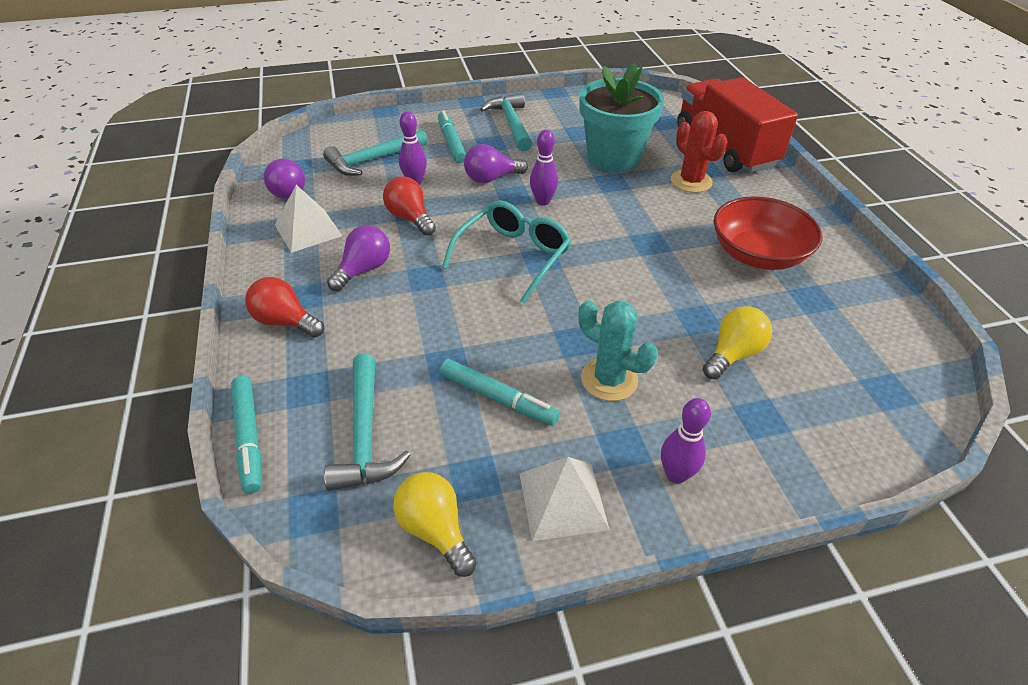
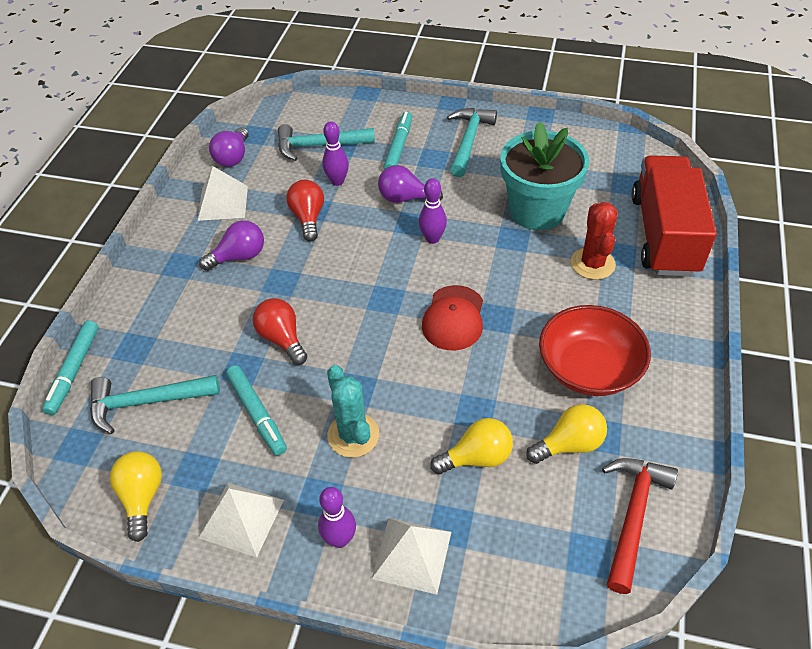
camera: 30 degrees right, 5 degrees up
red light bulb [245,277,324,338] -> red light bulb moved to [253,298,308,365]
turquoise hammer [324,354,411,491] -> turquoise hammer turned 60 degrees clockwise [90,375,220,434]
turquoise glasses [442,200,571,304] -> none
none -> white pyramid [372,518,451,594]
none -> red cap [422,285,483,351]
none -> yellow light bulb [526,404,607,464]
none -> red hammer [602,458,678,594]

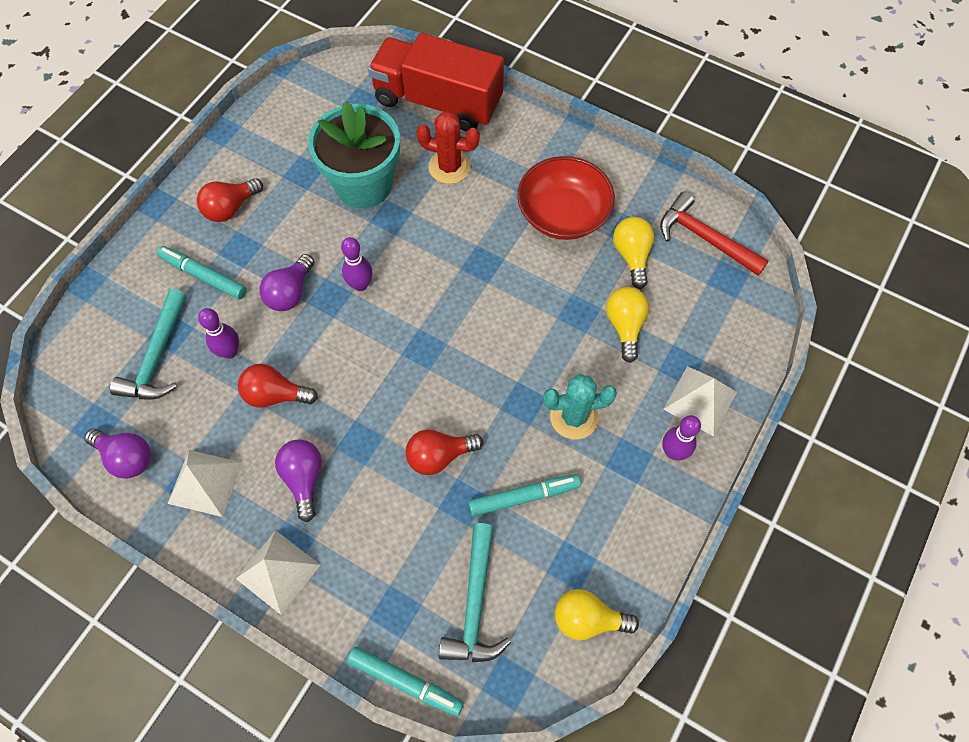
camera: 75 degrees left, 15 degrees up
white pyramid [199,483,284,557] -> white pyramid moved to [236,530,320,615]
red cap [422,285,483,351] -> none
turquoise hammer [447,108,497,177] -> red light bulb [197,178,263,222]

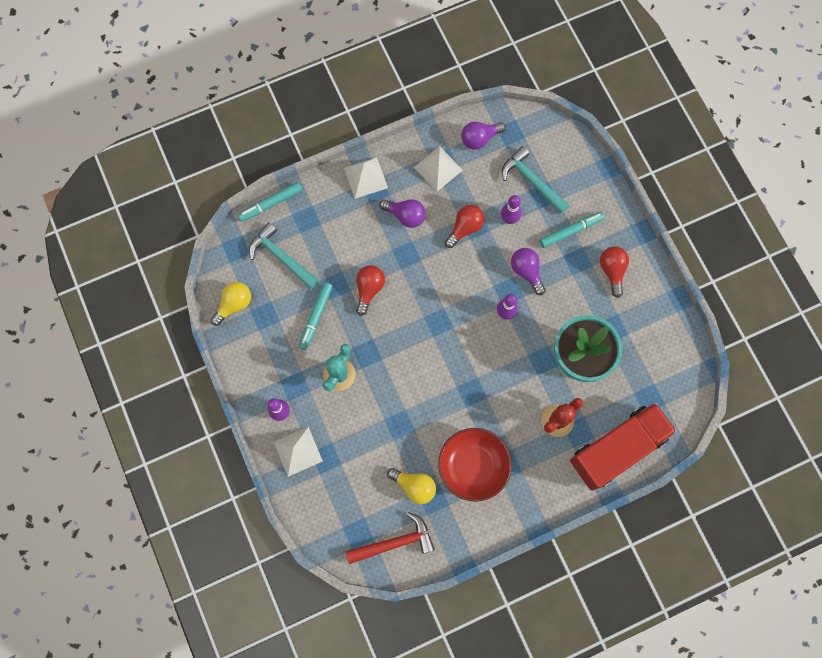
camera: 125 degrees right, 10 degrees up
yellow light bulb [606,287,649,363] -> none

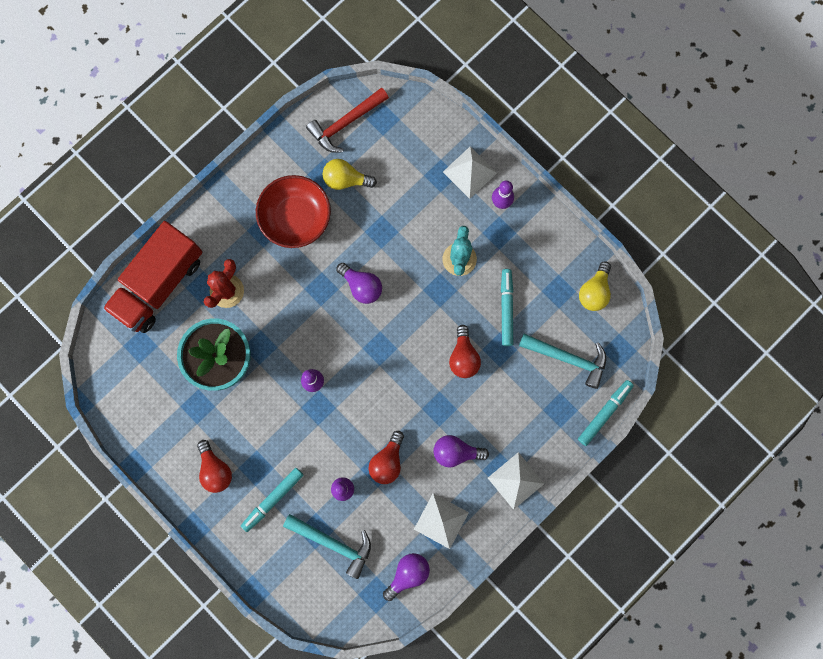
camera: 160 degrees right, 5 degrees up
purple light bulb [511,248,545,295] -> purple light bulb moved to [336,263,382,304]

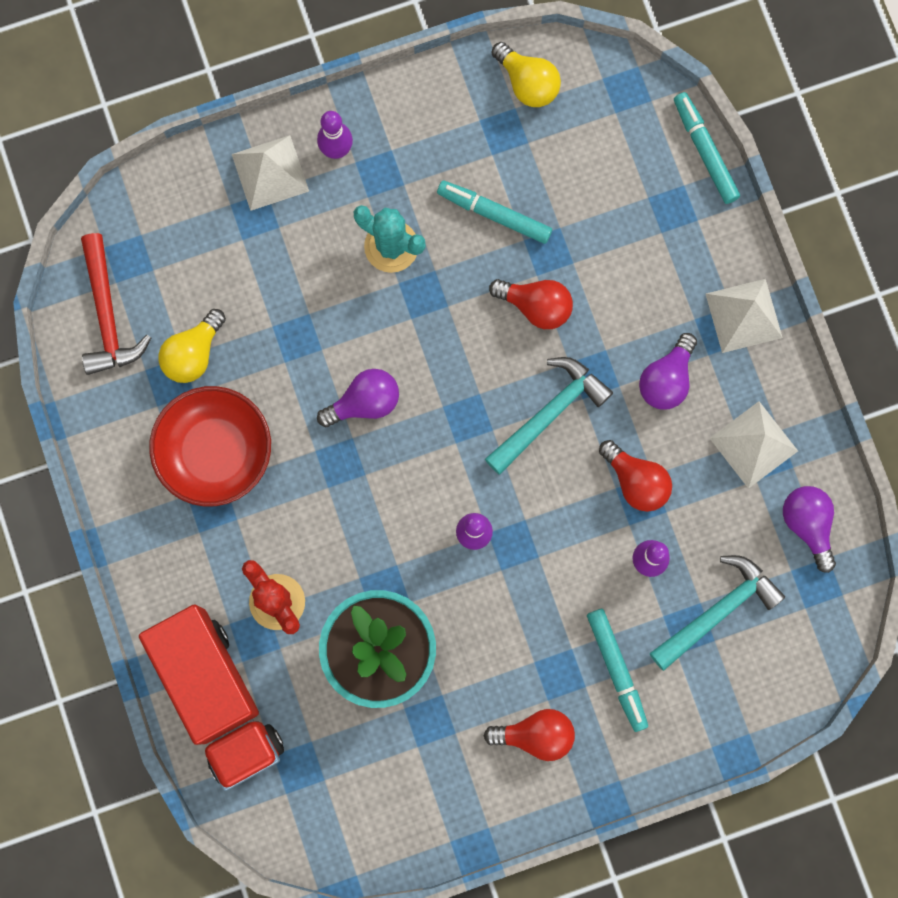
camera: 65 degrees left, 0 degrees up
turquoise hammer [519,334,606,389] -> turquoise hammer moved to [485,357,613,475]

